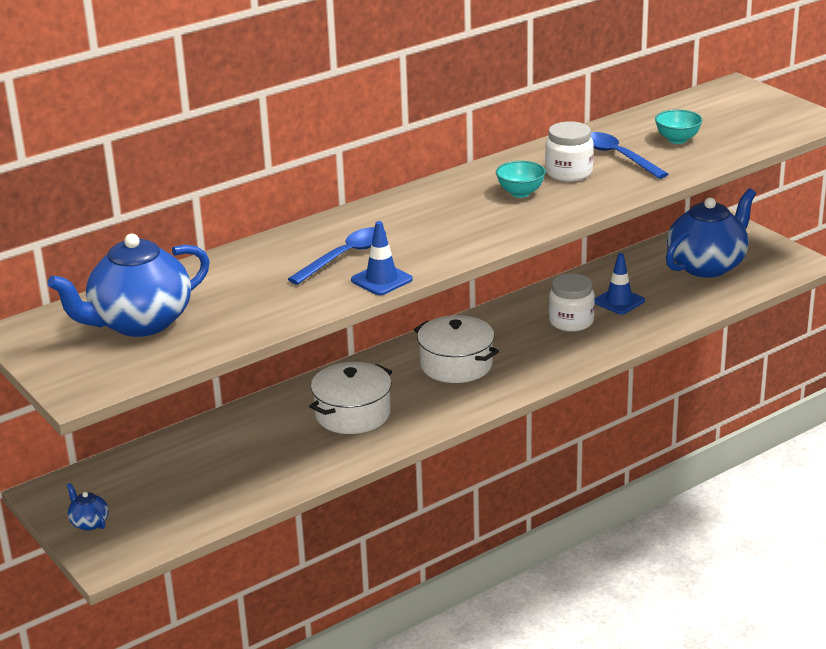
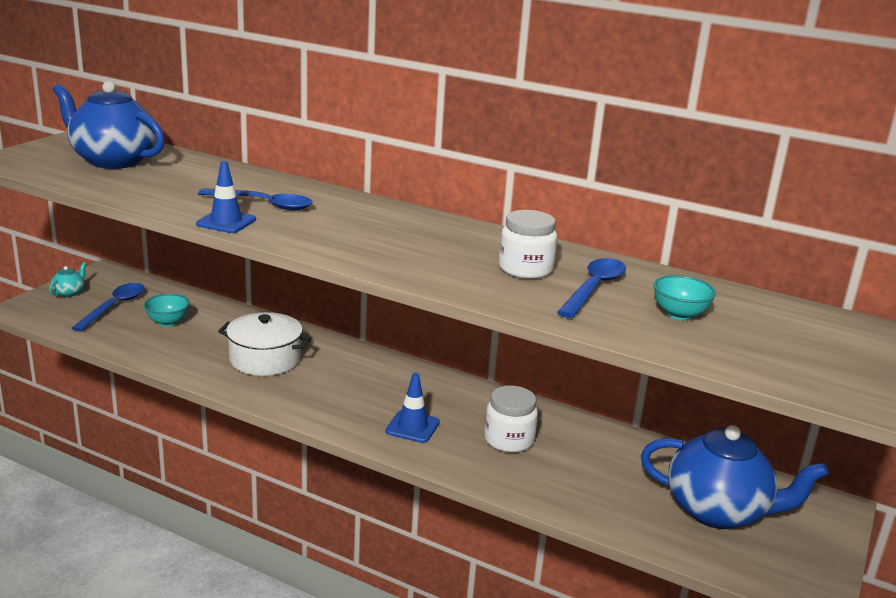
camera: 60 degrees right, 5 degrees down
blue teapot [67,483,109,530] -> turquoise teapot [49,262,86,297]
white pot [414,315,499,383] -> none
turquoise bowl [496,161,546,198] -> turquoise bowl moved to [144,294,190,327]
blue traffic cone [595,253,645,315] -> blue traffic cone moved to [385,373,440,443]
none -> blue spoon [72,283,145,332]

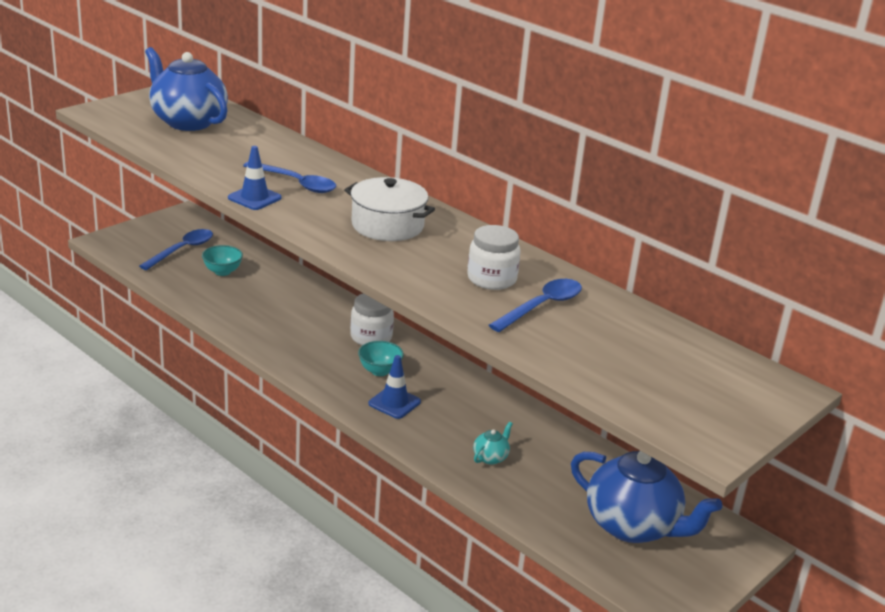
camera: 15 degrees right, 5 degrees up
turquoise teapot [49,262,86,297] -> turquoise teapot moved to [473,422,513,464]
white pot [218,312,311,376] -> white pot moved to [344,177,435,241]
white jar [484,386,538,453] -> white jar moved to [350,293,394,345]
turquoise bowl [653,275,716,320] -> turquoise bowl moved to [358,341,404,376]

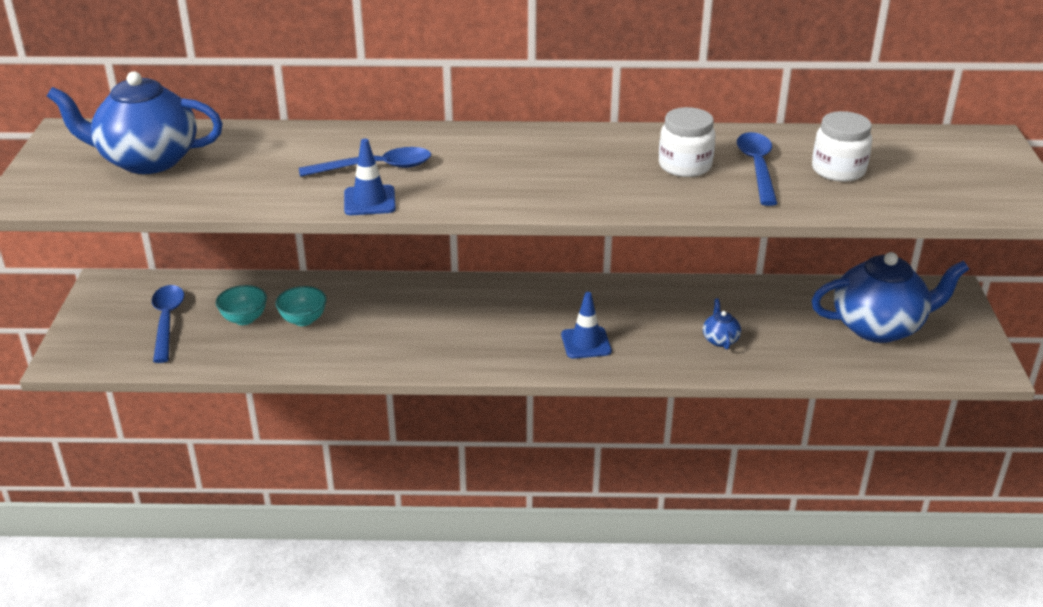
camera: 40 degrees left, 5 degrees up
white pot [344,177,435,241] -> none
white jar [350,293,394,345] -> white jar moved to [812,111,872,182]
turquoise bowl [358,341,404,376] -> turquoise bowl moved to [275,286,327,326]
turquoise teapot [473,422,513,464] -> blue teapot [703,298,741,350]

